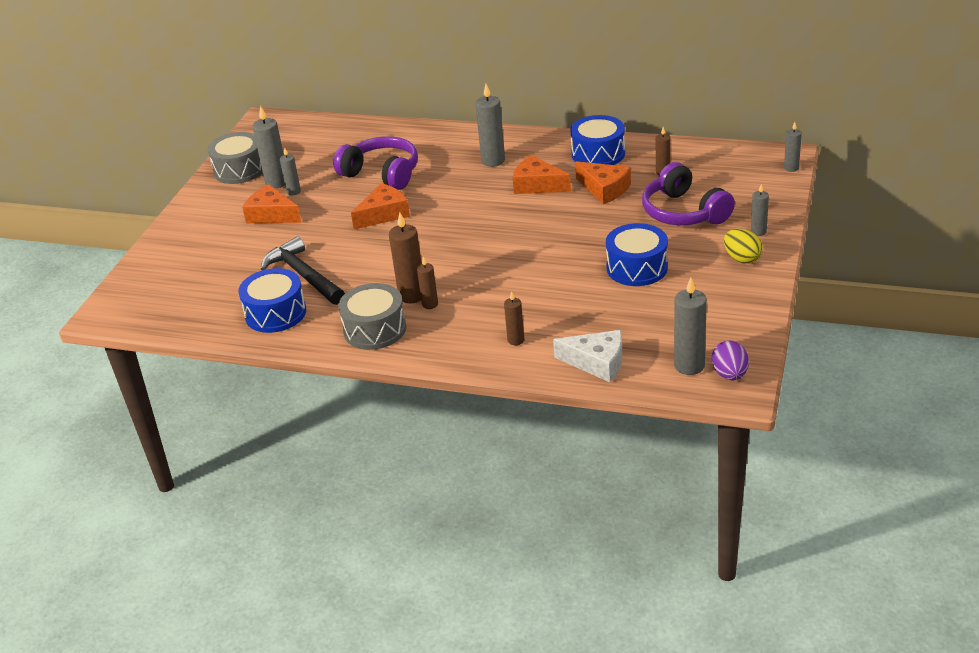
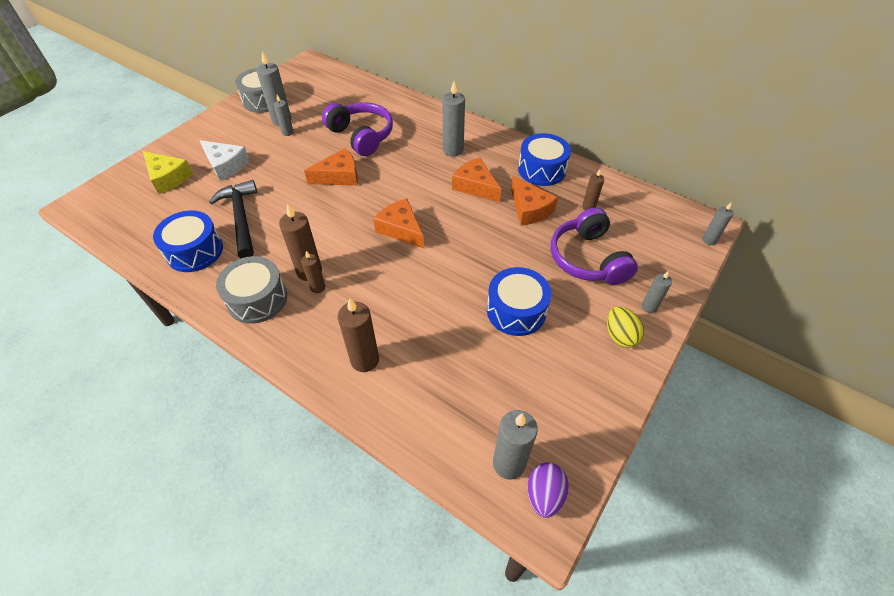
camera: 15 degrees right, 15 degrees up
orange cheese [242,184,301,223] -> orange cheese moved to [373,198,424,249]
brown candle [504,291,524,345] -> brown candle [338,298,379,372], size x1.71
white cheese [553,330,622,382] -> white cheese moved to [199,140,250,181]
none -> yellow cheese [143,151,193,194]

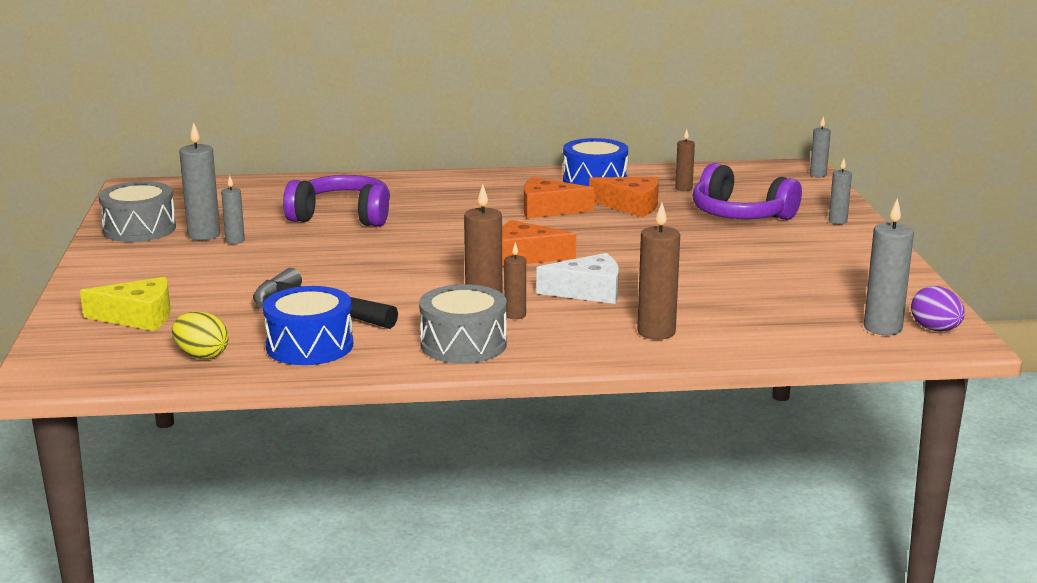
camera: 40 degrees left, 30 degrees down
white cheese [199,140,250,181] -> white cheese moved to [536,253,619,304]
orange cheese [304,148,358,186] -> none
grey candle [443,81,465,156] -> none
blue drum [487,267,552,336] -> none
yellow egg [607,306,644,348] -> yellow egg moved to [172,312,228,359]

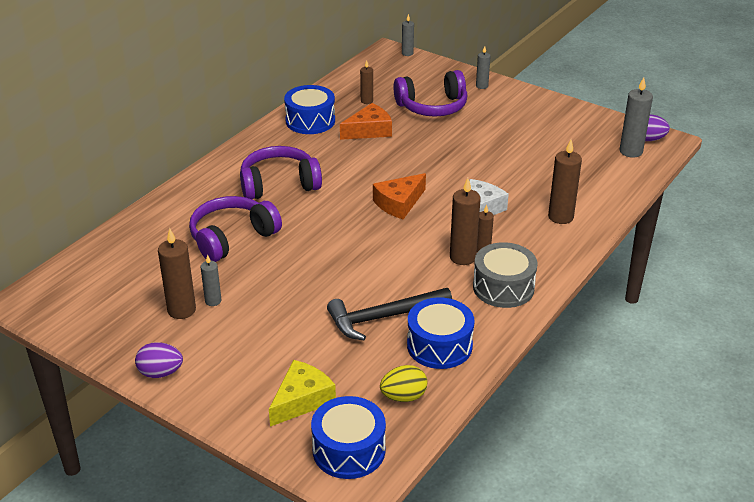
camera: 50 degrees left, 15 degrees up
grey drum [99,181,176,242] -> none
grey candle [179,122,220,240] -> brown candle [158,228,196,319]
orange cheese [524,177,594,219] -> none
none -> purple egg [135,342,183,378]
none -> purple headphones [240,146,322,200]
none -> blue drum [311,396,386,479]

